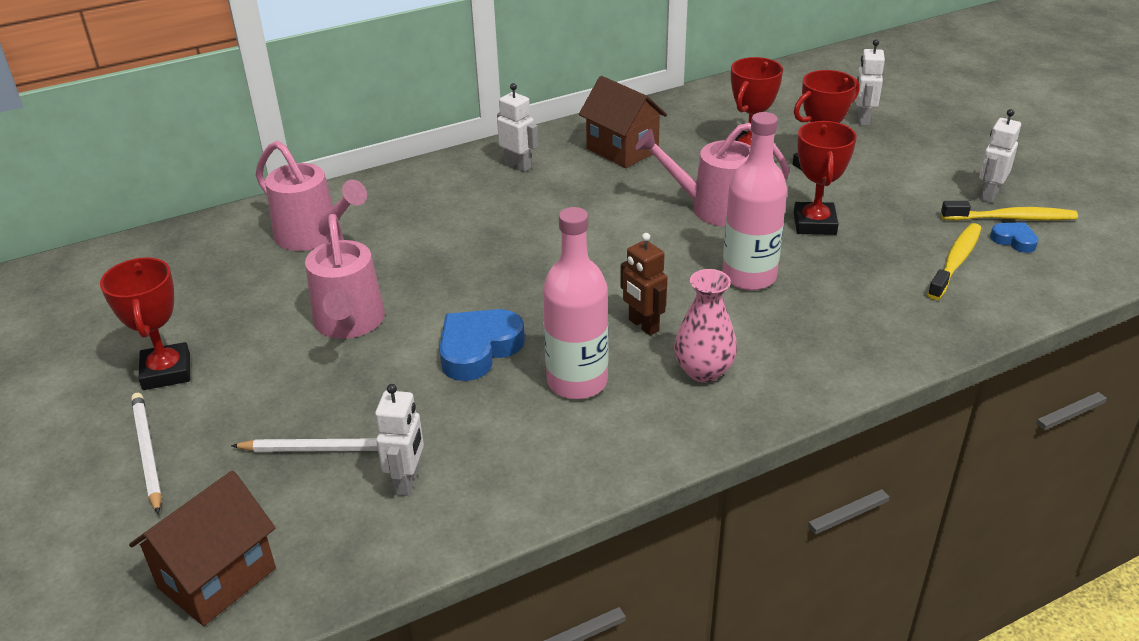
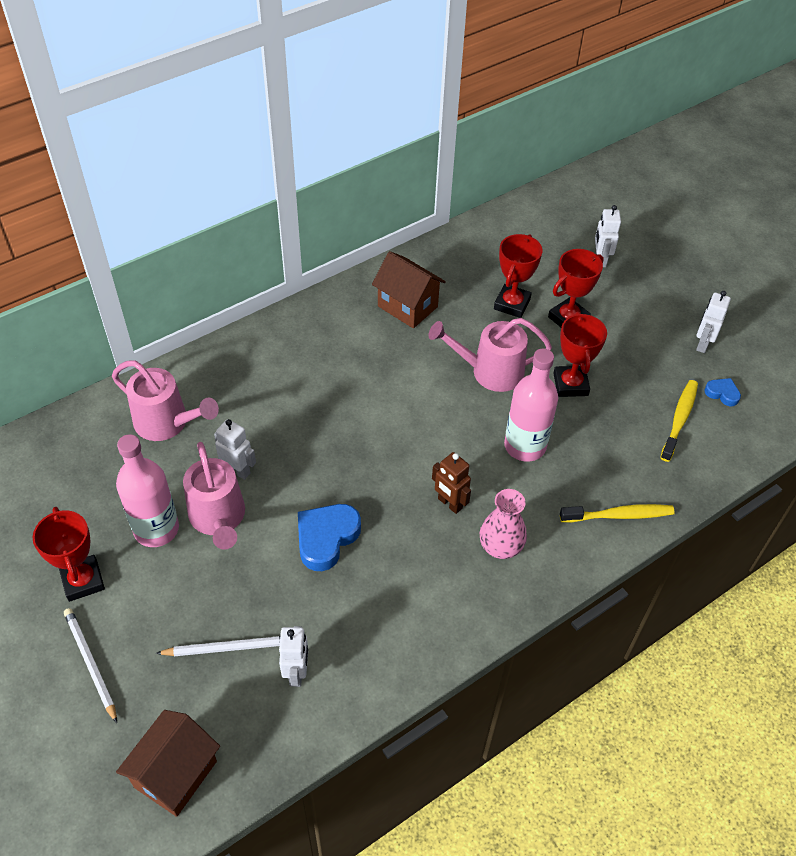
camera: 10 degrees left, 15 degrees up
white robot [497,83,538,172] -> white robot moved to [214,419,256,480]
pink bottle [543,207,608,399] -> pink bottle moved to [116,434,179,547]
yellow toothbrush [941,201,1078,221] -> yellow toothbrush moved to [560,504,675,522]

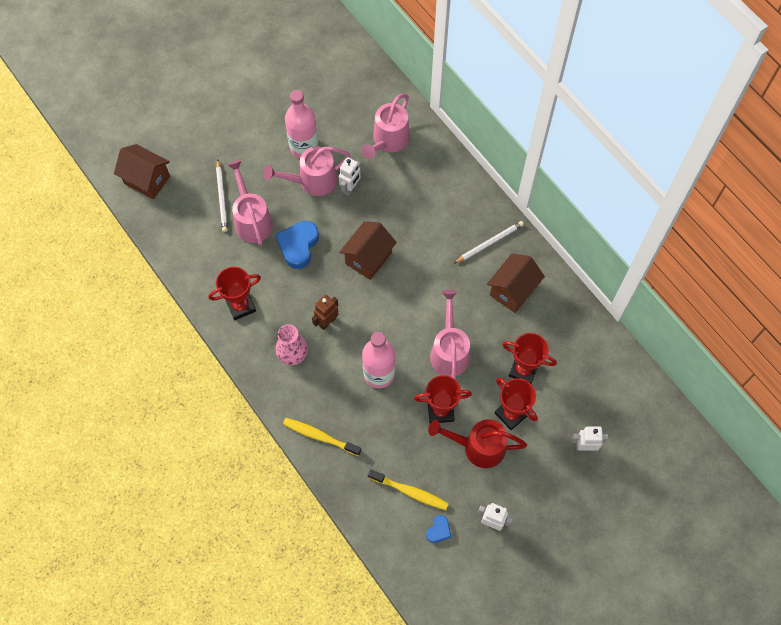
camera: 90 degrees right, 15 degrees up
red trophy [33,507,105,602] -> red trophy moved to [209,267,261,320]
white pencil [64,608,117,723] -> white pencil moved to [454,221,524,263]
white robot [279,626,308,687] -> none
blue heart [298,504,361,571] -> blue heart turned 105 degrees counterclockwise [276,221,319,269]
yellow toothbrush [560,504,675,522] -> yellow toothbrush turned 120 degrees clockwise [283,418,361,456]
none -> pink watering can [227,160,273,246]
none -> brown house [339,221,397,280]
none -> red watering can [428,419,527,468]

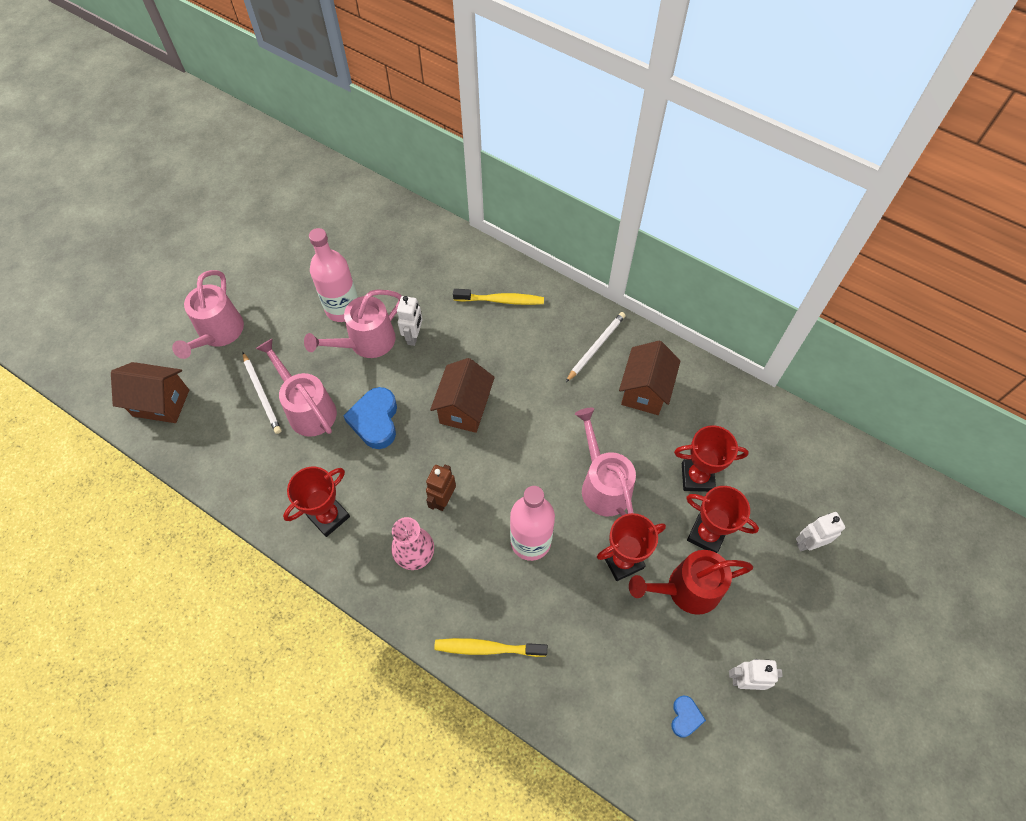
camera: 20 degrees left, 5 degrees down
pink watering can [361,94,410,159] -> pink watering can moved to [172,270,244,359]
yellow toothbrush [368,469,449,510] -> yellow toothbrush moved to [453,289,544,305]

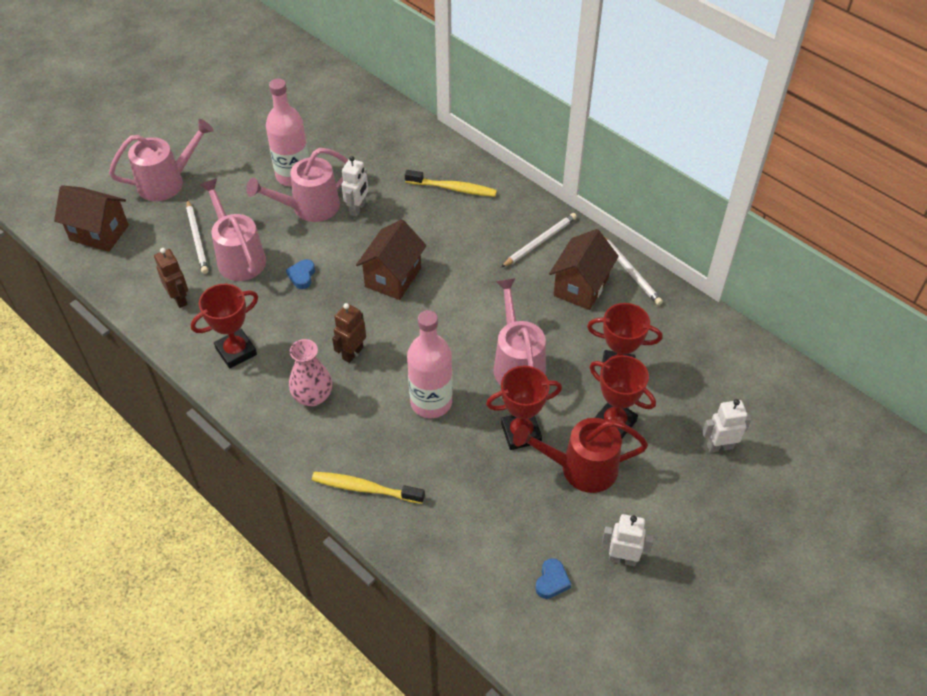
camera: 10 degrees right, 10 degrees down
pink watering can [172,270,244,359] -> pink watering can turned 135 degrees counterclockwise [109,119,214,201]
blue heart [343,387,397,449] -> blue heart [286,259,315,289], size x0.53
none -> brown robot [154,248,188,308]
none -> white pencil [605,237,663,305]

